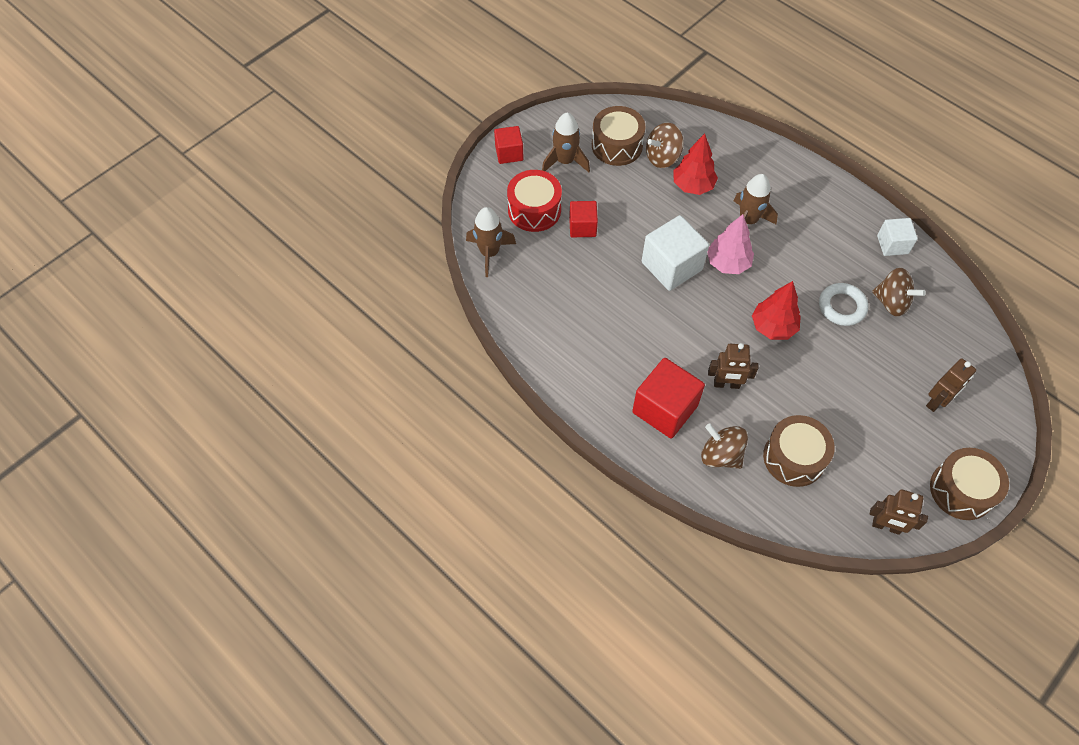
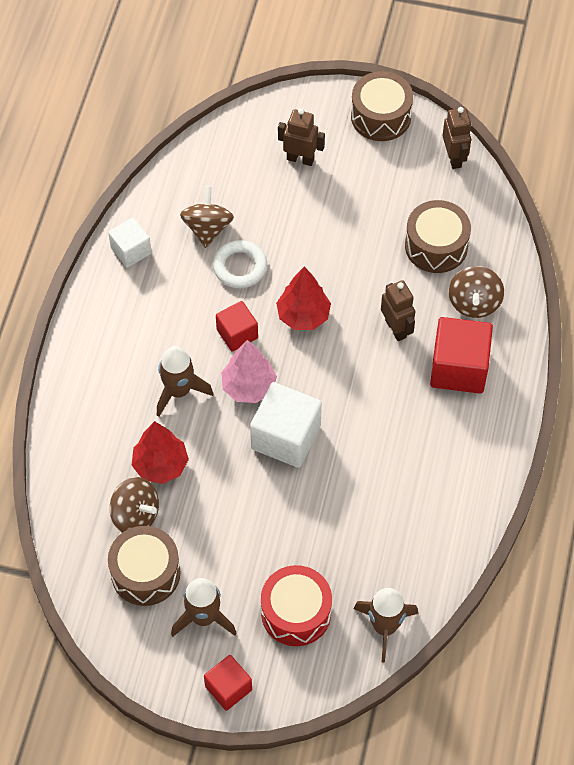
camera: 120 degrees left, 0 degrees up
red cube [569,201,598,237] -> red cube moved to [216,301,258,352]

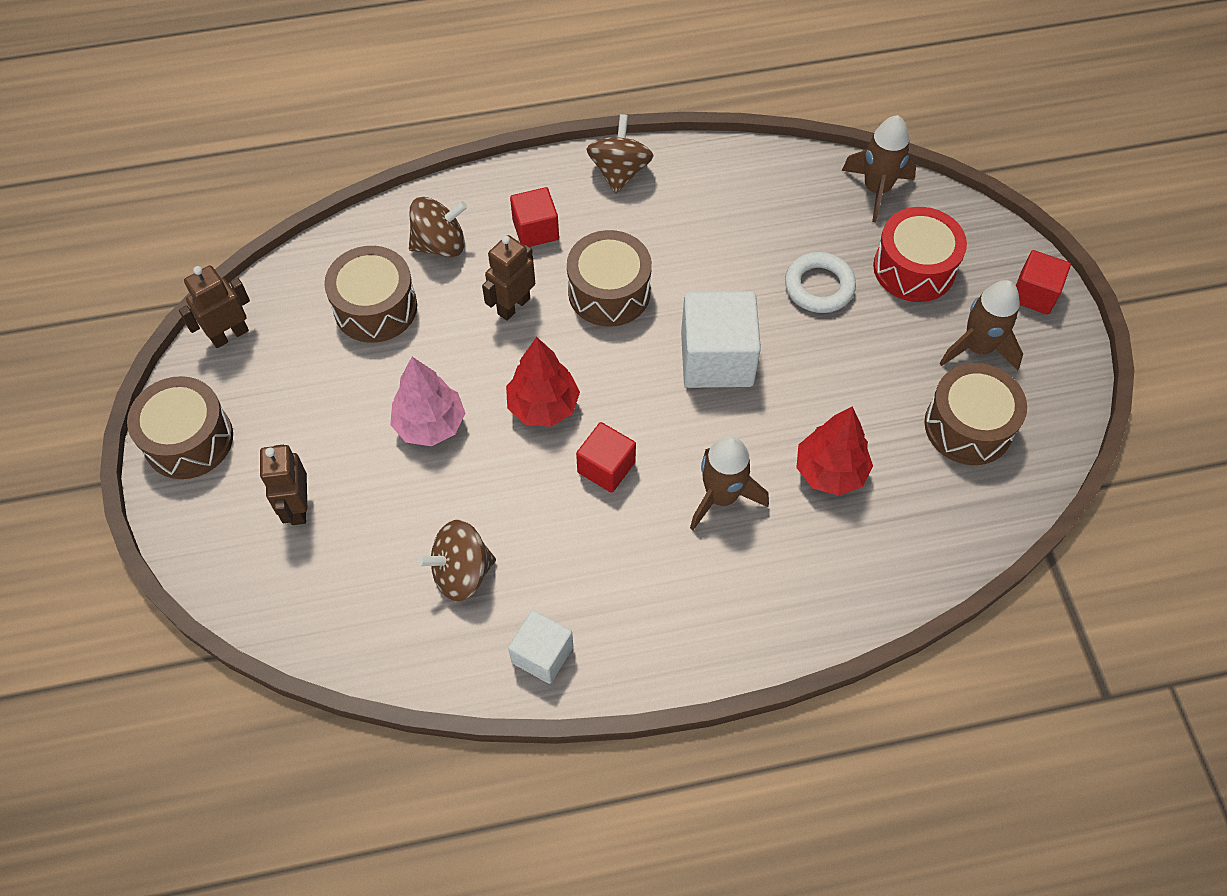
camera: 115 degrees left, 0 degrees up
brown spinning top [110,477,159,533] -> brown spinning top moved to [586,114,654,194]
white ring [213,240,267,288] -> white ring moved to [785,252,856,313]
pink tree [221,340,277,403] -> pink tree moved to [390,357,465,446]
red cube [430,317,493,394] -> red cube [510,187,559,247], size x0.59
none -> brown drum [567,230,652,327]

